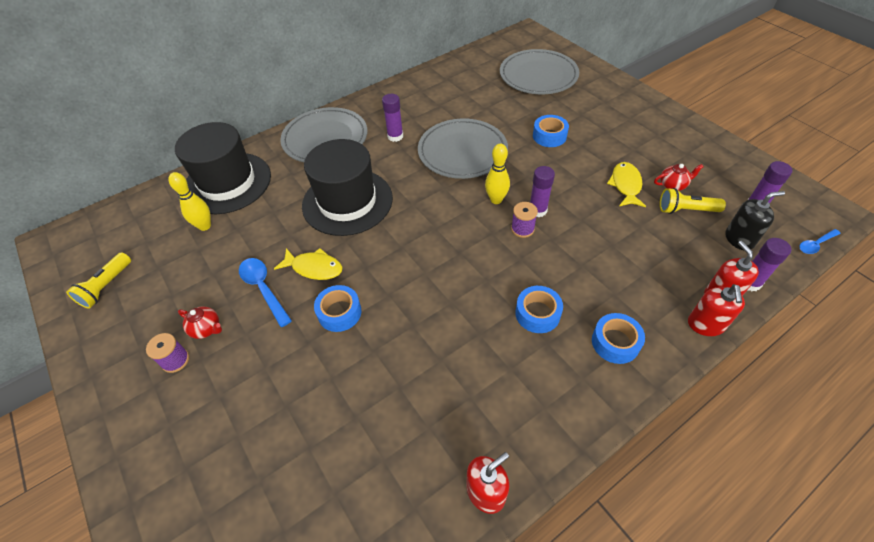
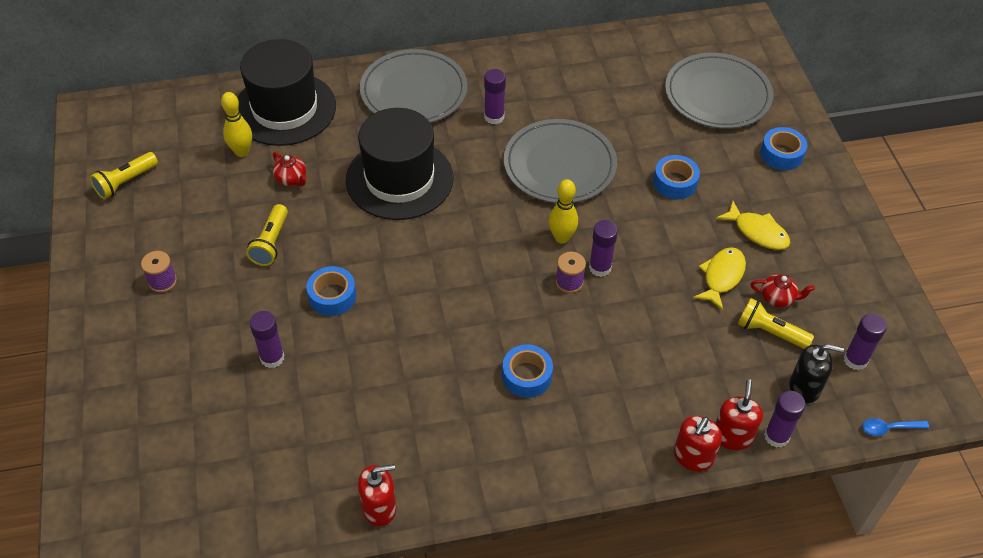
camera: 20 degrees right, 0 degrees up
red teapot [178,306,222,339] -> red teapot moved to [273,152,306,186]
blue spoon [239,258,292,327] -> yellow flashlight [246,204,288,266]
yellow fish [274,248,343,280] -> yellow fish moved to [716,201,790,250]
blue tape [592,313,645,364] -> blue tape moved to [760,127,807,170]
none -> purple glue stick [250,311,284,368]

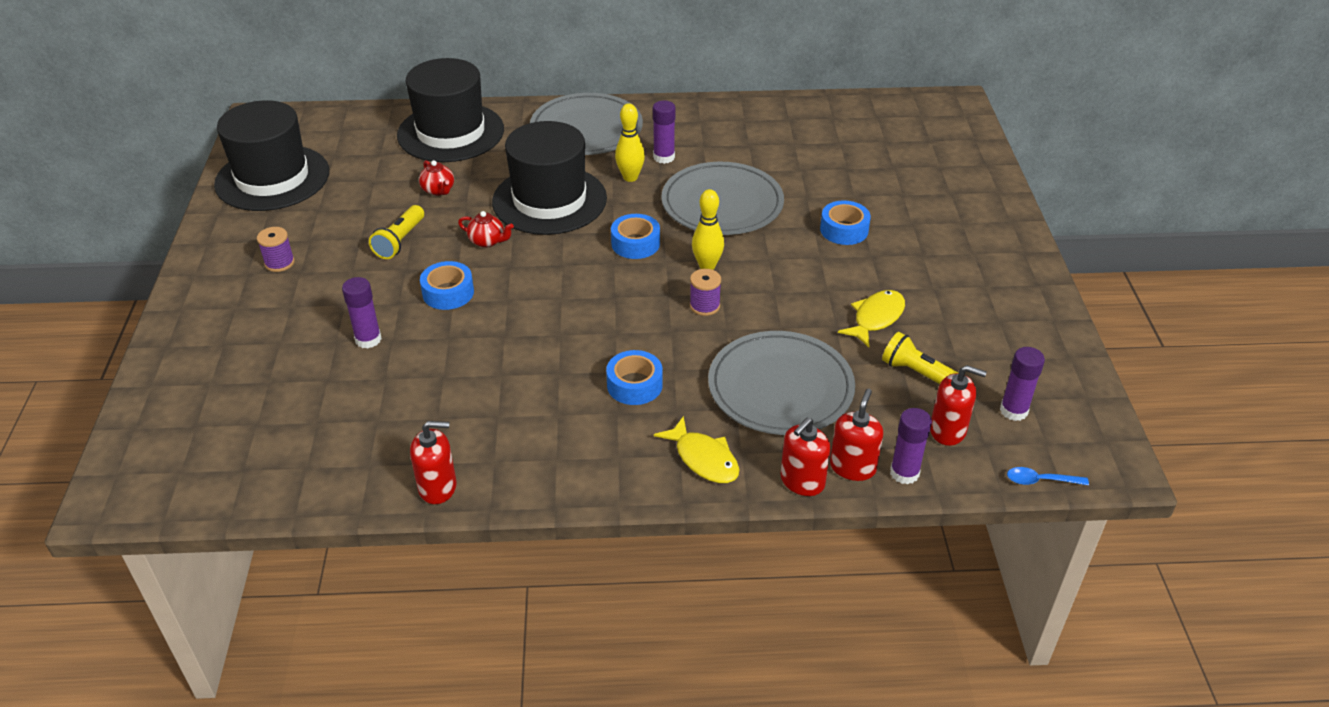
camera: 10 degrees right, 10 degrees down
yellow flashlight [90,152,158,199] -> black hat [214,100,329,211]
yellow bowling pin [221,92,252,157] -> yellow bowling pin moved to [615,103,645,182]
purple glue stick [589,220,618,277] -> none
grey plate [665,53,773,129] -> grey plate moved to [708,331,855,435]
yellow fish [716,201,790,250] -> yellow fish moved to [654,416,739,483]
red teapot [750,274,815,308] -> red teapot moved to [458,211,514,248]
blue tape [760,127,807,170] -> blue tape moved to [611,214,660,259]
black soap dispenser [789,344,844,404] -> red soap dispenser [930,365,987,446]

